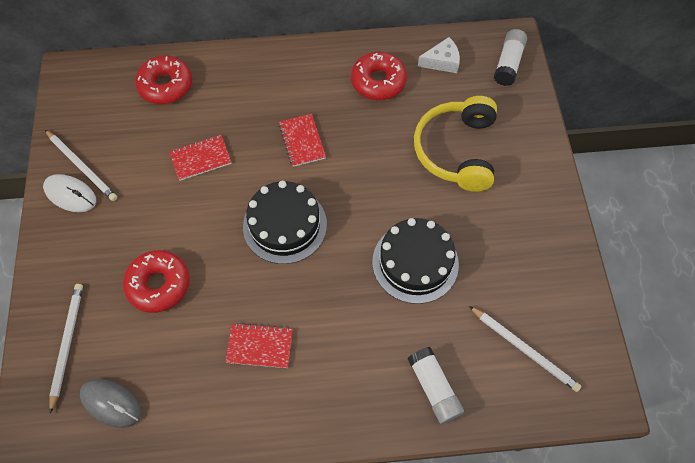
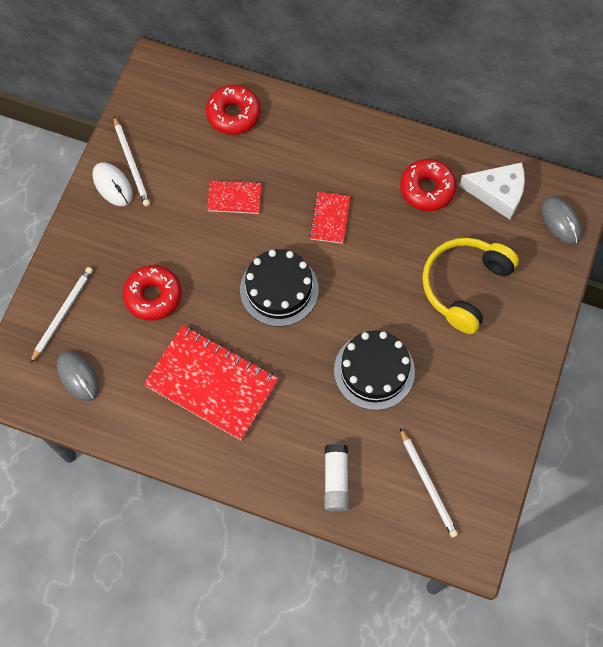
camera: 25 degrees right, 5 degrees up
red notebook [226,323,293,368] -> red notebook [144,325,279,440], size x2.05
white cheese [418,37,460,73] -> white cheese [459,162,525,220], size x1.51
white glue stick [494,29,527,86] -> grey mouse [541,196,582,244]

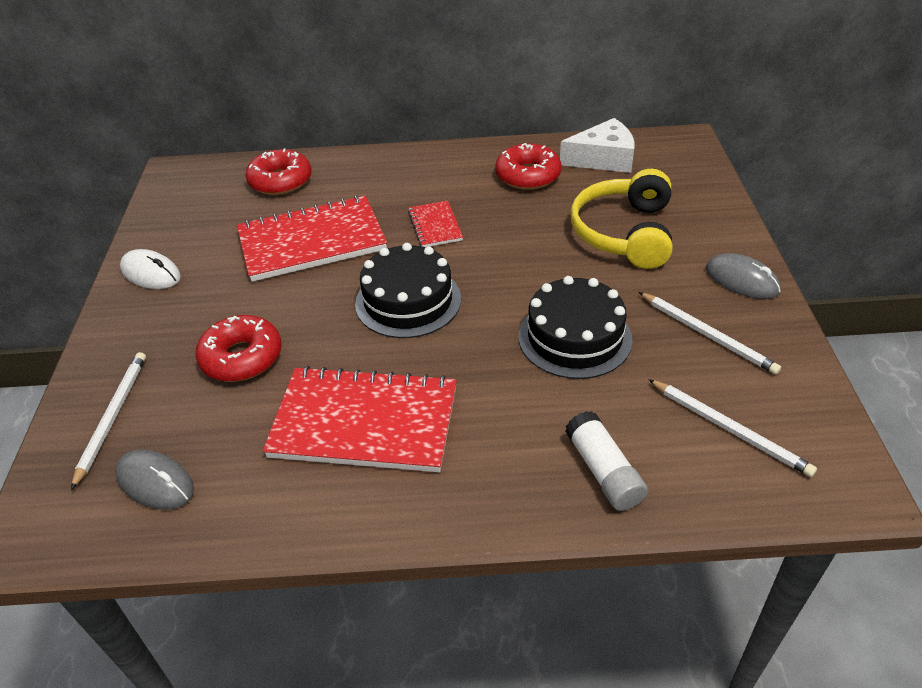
camera: 20 degrees left, 25 degrees down
white pencil [114,116,150,207] -> white pencil moved to [639,292,781,375]
red notebook [207,180,261,214] -> red notebook [237,195,387,282], size x2.05
grey mouse [541,196,582,244] -> grey mouse moved to [706,253,781,299]

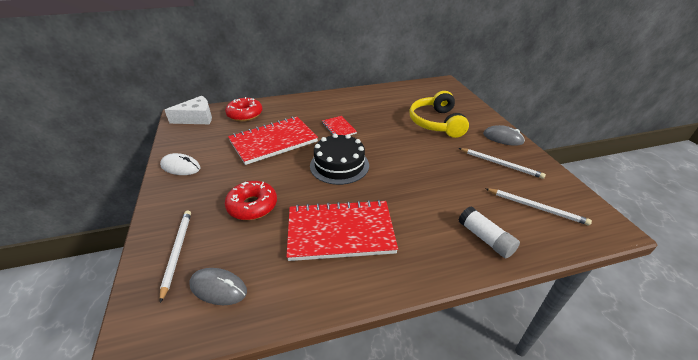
camera: 15 degrees left, 5 degrees down
red donut [495,143,562,190] -> none
black cake [518,276,633,379] -> none
white cheese [560,118,635,173] -> white cheese moved to [165,96,212,124]

